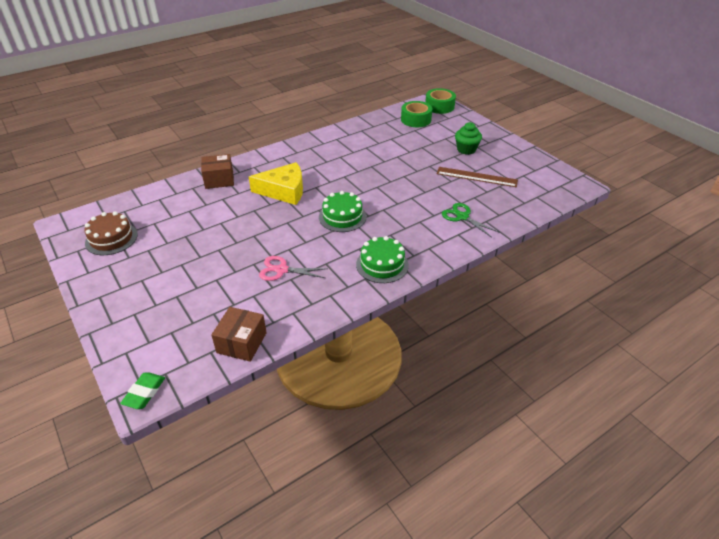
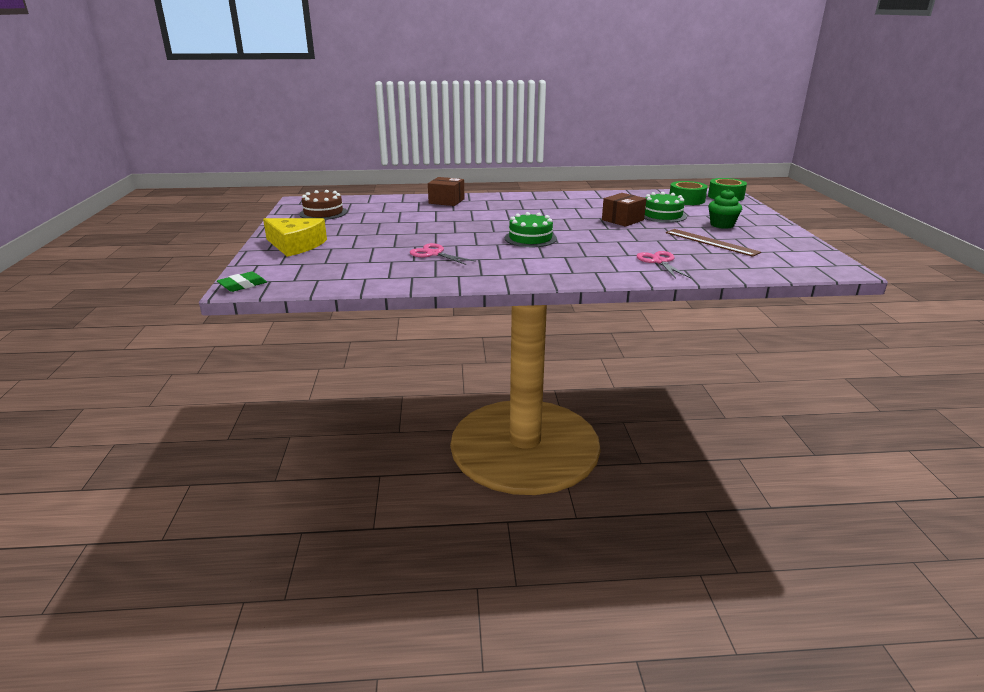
camera: 30 degrees right, 15 degrees down
brown box [211,307,267,362] -> brown box moved to [602,193,646,227]
yellow cheese [249,162,303,205] -> yellow cheese moved to [263,218,327,257]
green cake [356,236,409,283] -> green cake moved to [644,192,687,223]
green scissors [442,203,500,238] -> pink scissors [636,251,691,279]

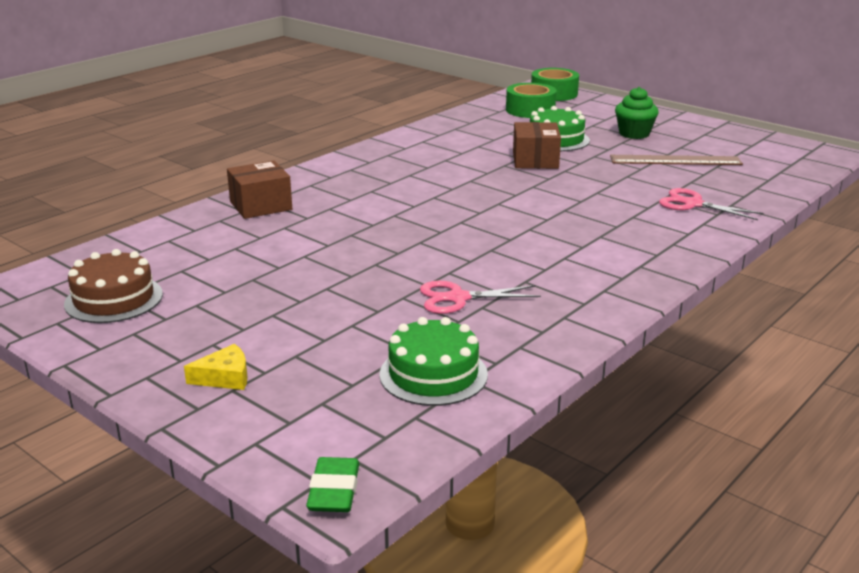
camera: 45 degrees left, 0 degrees up
yellow cheese [263,218,327,257] -> yellow cheese [184,344,248,390], size x0.48
green cake [505,212,557,247] -> green cake moved to [379,317,488,406]

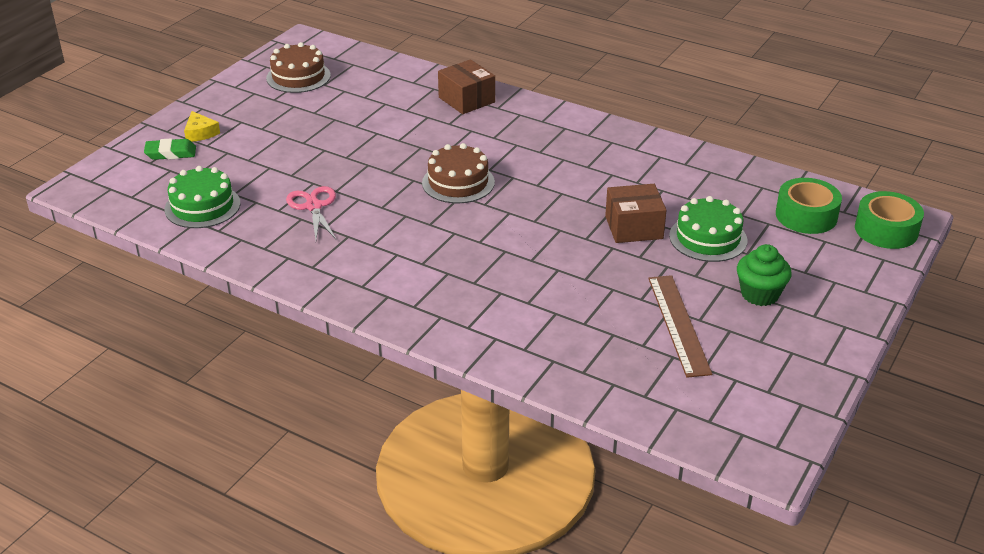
camera: 80 degrees right, 10 degrees up
green eraser [306,457,359,512] -> green eraser moved to [144,139,196,160]
pink scissors [659,188,764,220] -> none
none -> brown cake [422,143,495,203]

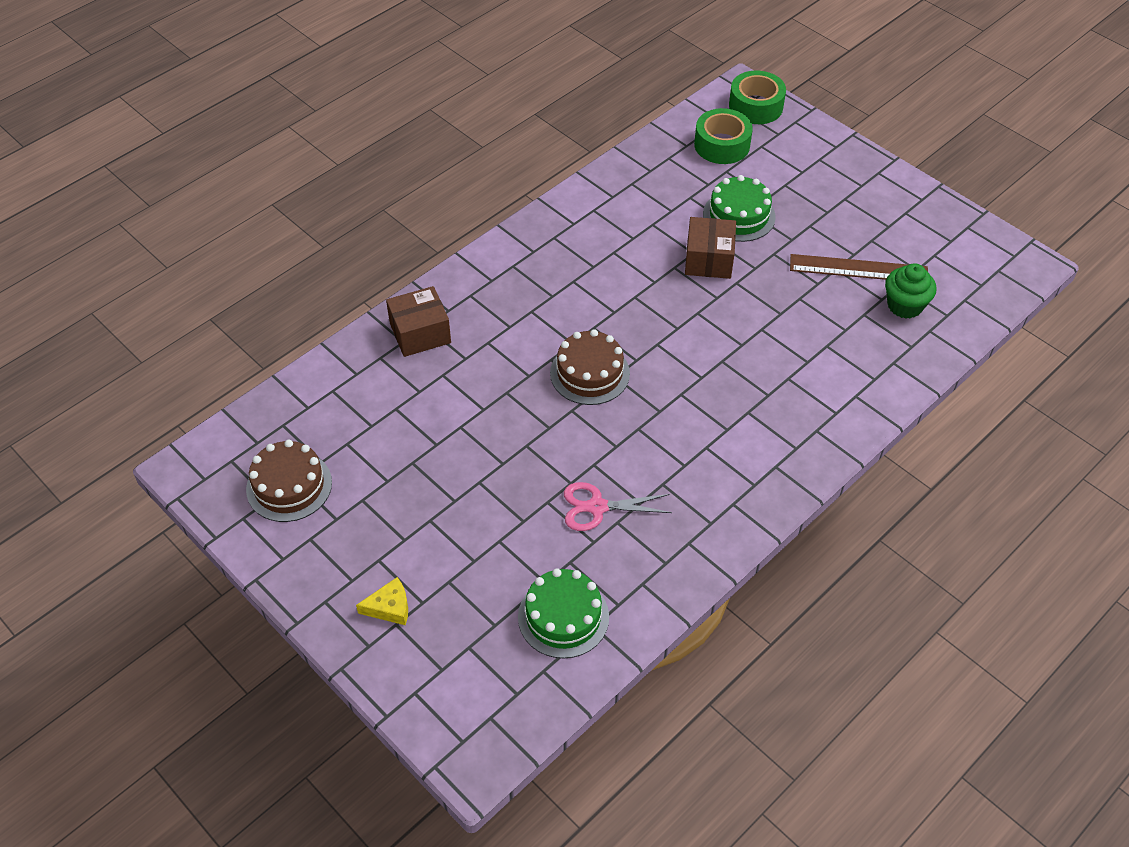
camera: 75 degrees left, 15 degrees up
green eraser [144,139,196,160] -> none
green cupcake [737,244,792,306] -> green cupcake moved to [885,263,936,319]

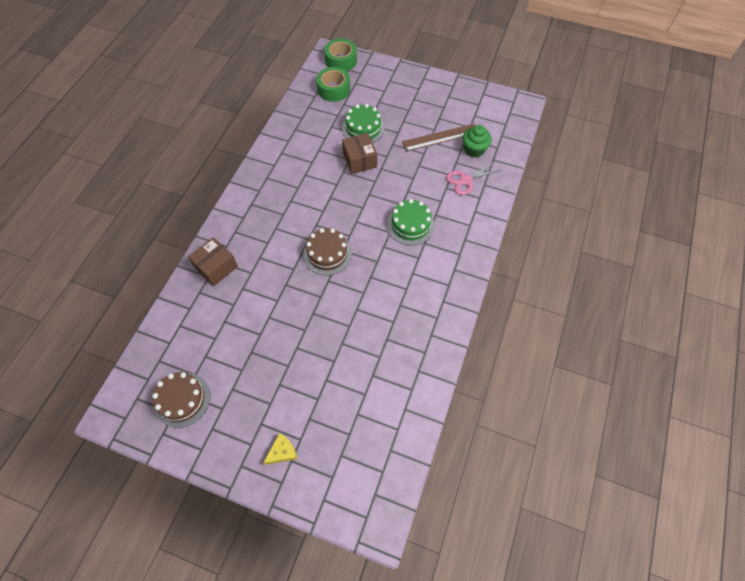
camera: 25 degrees left, 10 degrees up
green cake [518,568,609,658] -> green cake moved to [387,199,434,245]
pink scissors [564,482,672,531] -> pink scissors moved to [446,162,501,195]

